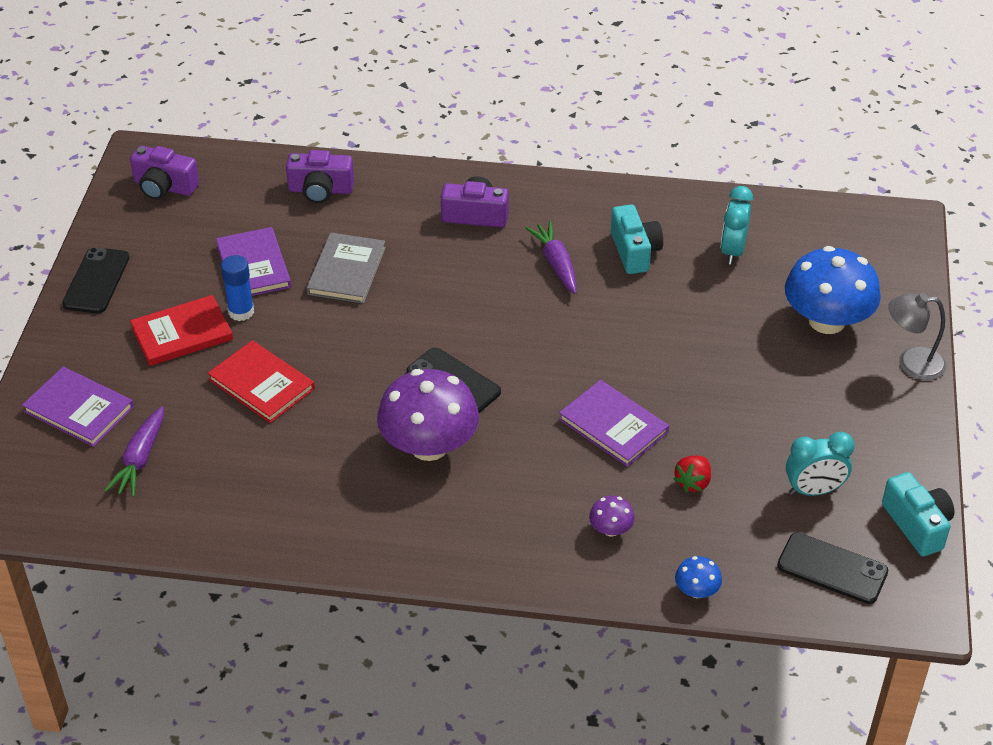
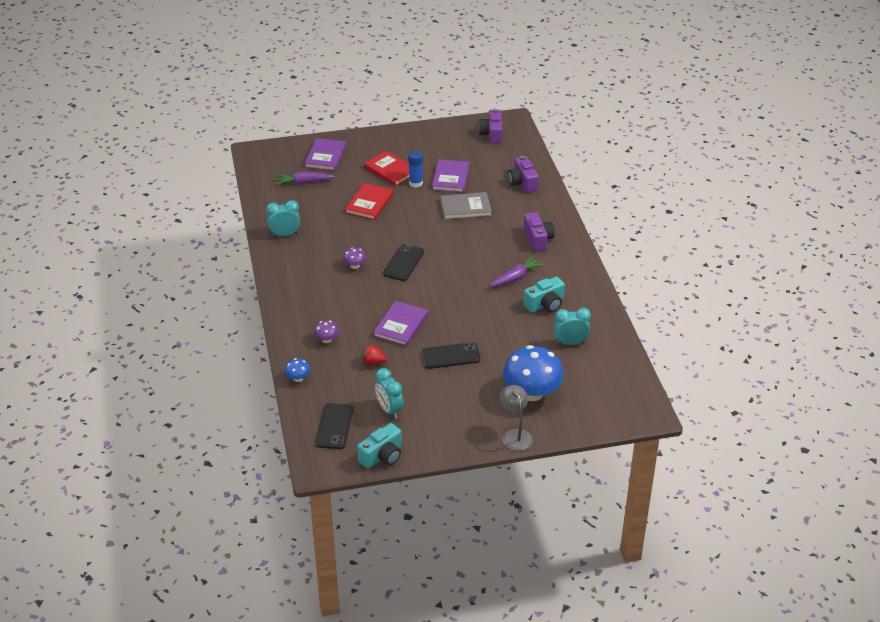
camera: 70 degrees right, 5 degrees down
black phone [62,247,130,313] -> black phone moved to [421,342,480,369]
purple book [216,227,291,296] -> purple book turned 45 degrees counterclockwise [432,159,470,193]
purple mushroom [377,369,479,461] -> purple mushroom [343,247,366,269], size x0.43
none -> turquoise clock [266,200,300,237]

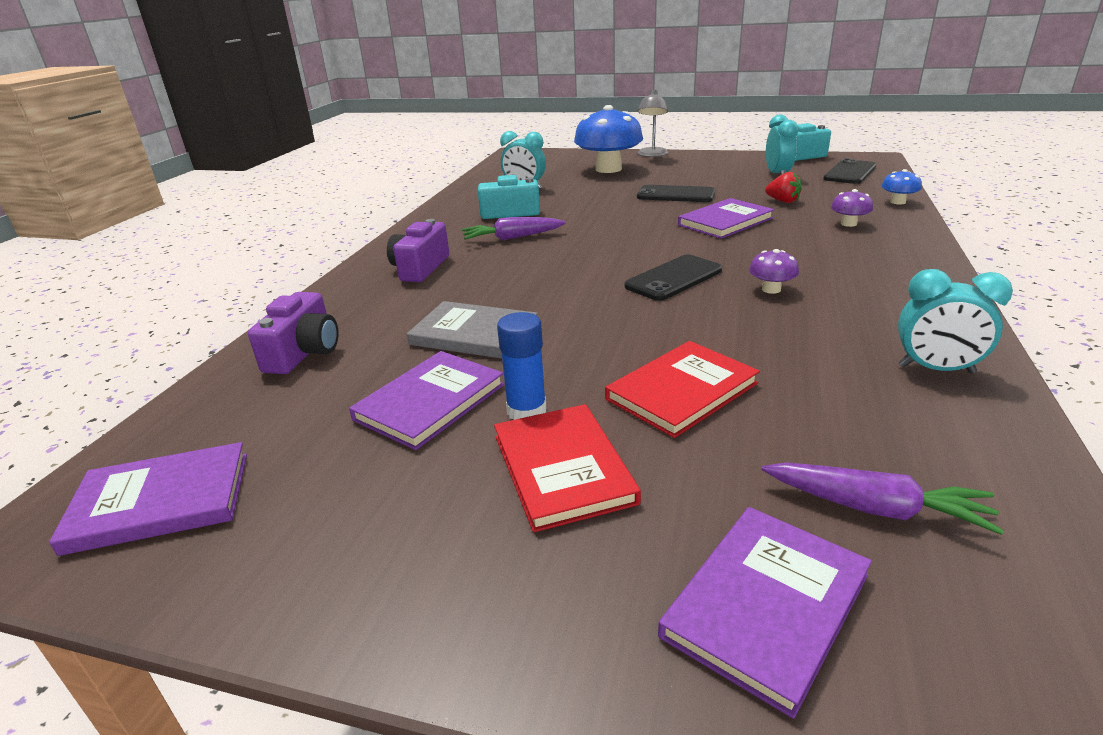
camera: 150 degrees left, 10 degrees down
purple camera [478,109,503,144] -> purple book [49,442,247,556]

